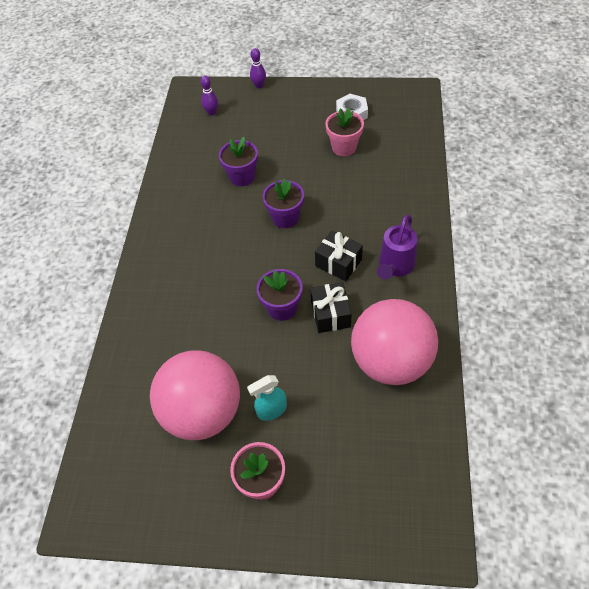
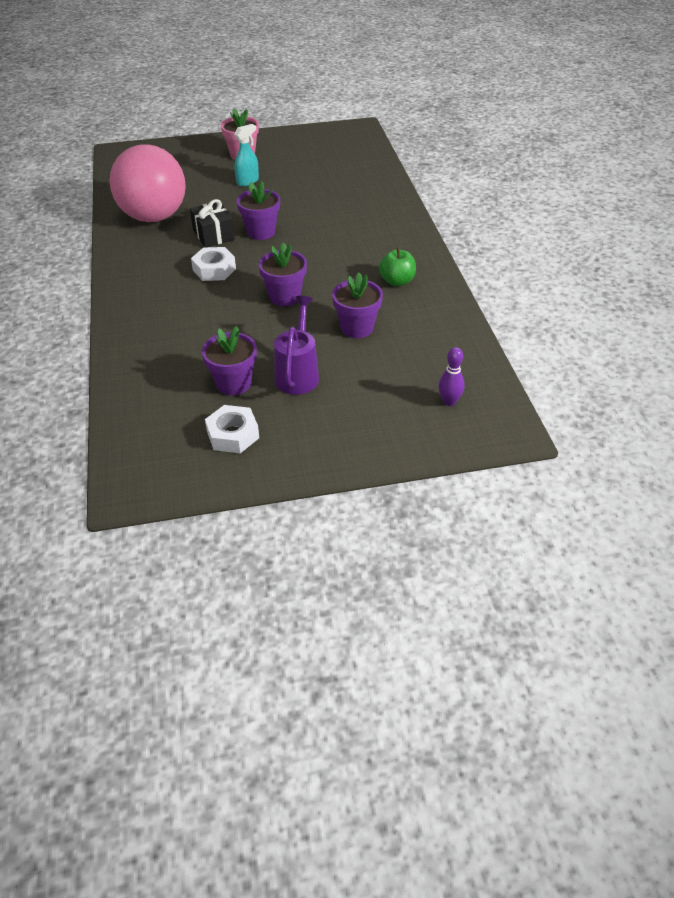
camera: 160 degrees right, 10 degrees down
pink ball [150,350,240,440] -> none
purple bowling pin [250,48,266,89] -> none
black gift [315,230,363,281] -> white nut [191,247,236,281]
pink flower pot [325,108,364,156] -> purple flower pot [202,326,257,395]
purple watering can [377,214,417,280] -> purple watering can moved to [274,296,319,395]
none -> green apple [379,248,416,286]

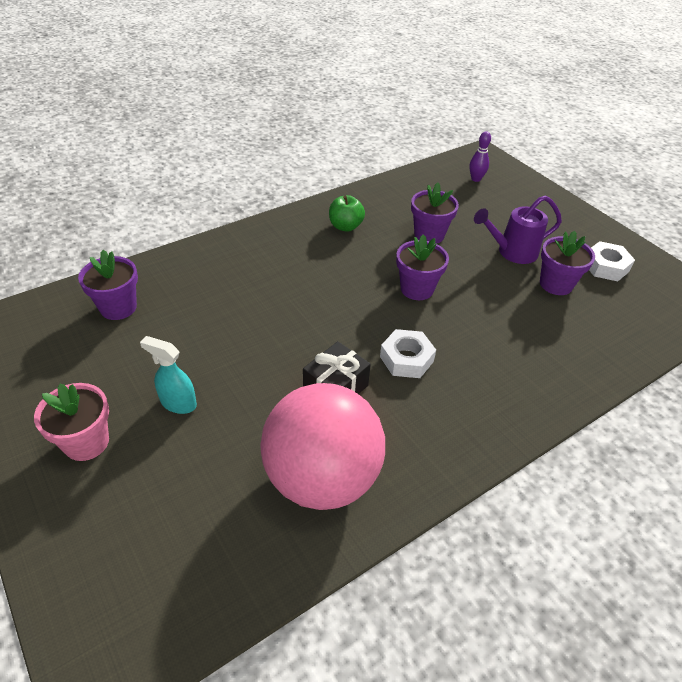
camera: 115 degrees left, 0 degrees up
purple flower pot [237,181,280,240] -> purple flower pot moved to [78,250,138,320]

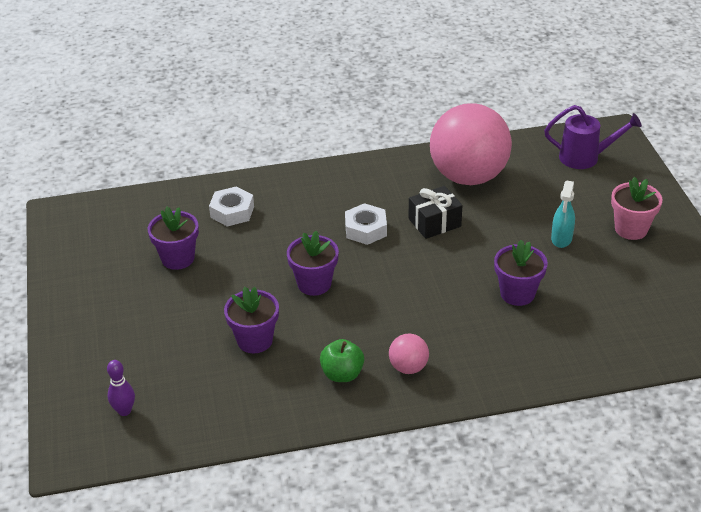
camera: 155 degrees left, 5 degrees down
purple flower pot [78,250,138,320] -> purple flower pot moved to [494,240,548,306]
turquoise spray bottle [140,336,197,414] -> turquoise spray bottle turned 60 degrees clockwise [551,181,575,248]
purple watering can [474,195,562,264] -> purple watering can moved to [544,105,642,169]
white nut [589,241,635,281] -> white nut moved to [209,186,254,226]
none -> pink ball [389,334,429,374]

